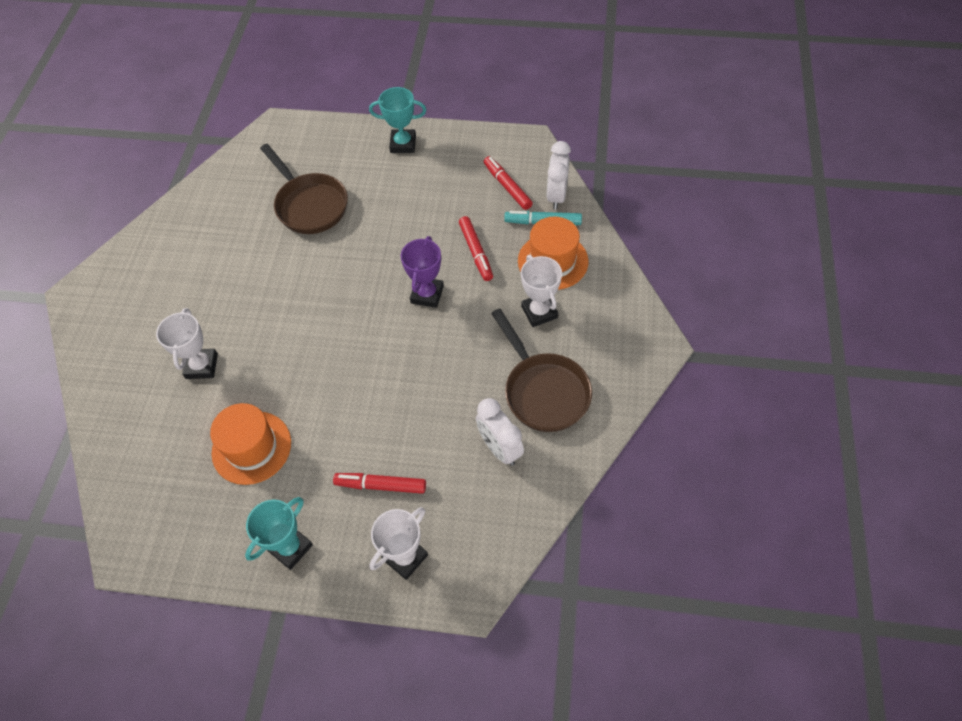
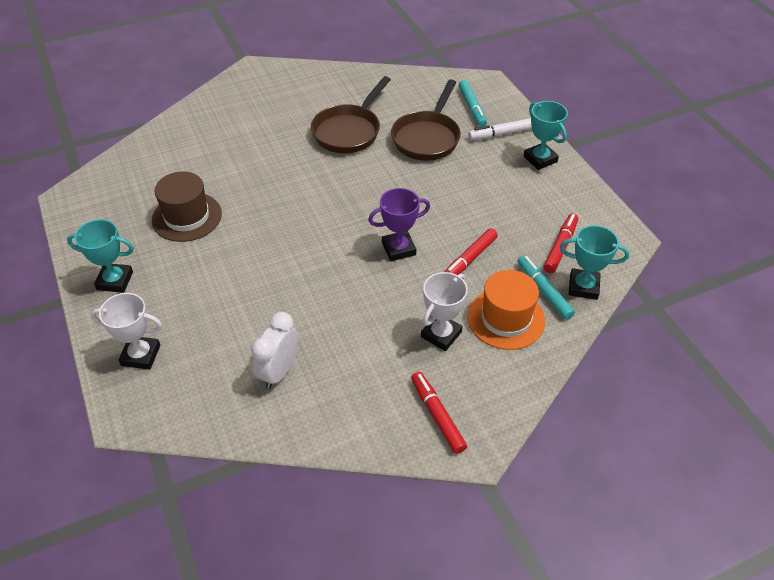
camera: 55 degrees right, 10 degrees down
white trophy [156,308,218,379] -> none
orange hat [210,403,291,485] -> brown hat [152,171,222,242]
red marker [333,473,426,494] -> red marker moved to [411,372,467,454]
brown pan [491,309,592,432] -> brown pan moved to [311,76,391,153]
white clock [547,141,571,210] -> turquoise trophy [560,225,629,300]
none -> turquoise marker [459,80,487,127]
none -> white marker [468,118,532,140]

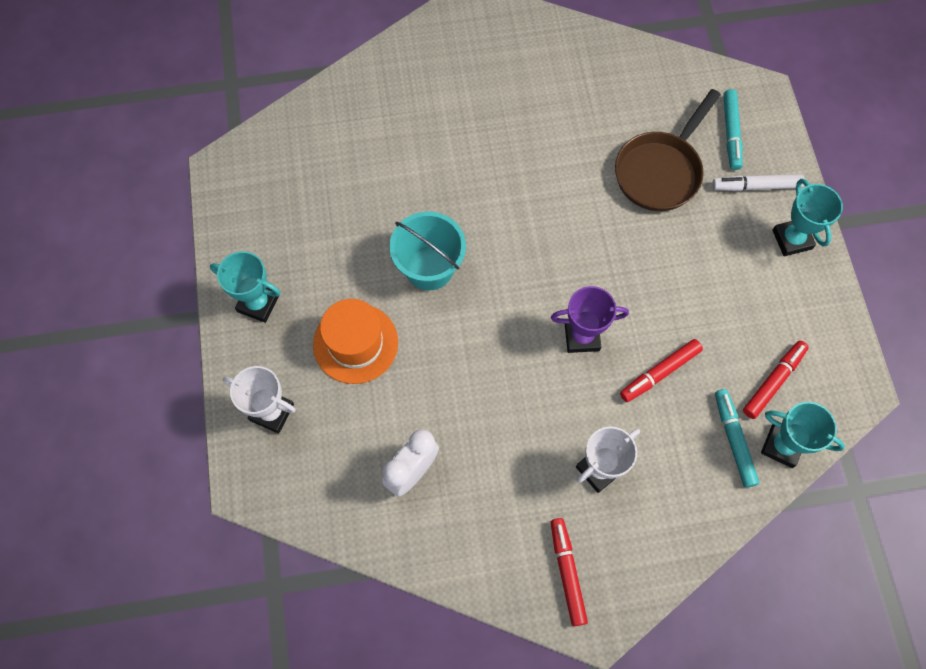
camera: 15 degrees right, 20 degrees up
brown hat [152,171,222,242] -> none
brown pan [311,76,391,153] -> none
orange hat [467,270,545,350] -> orange hat moved to [313,299,398,384]
none -> turquoise bucket [389,212,466,290]

